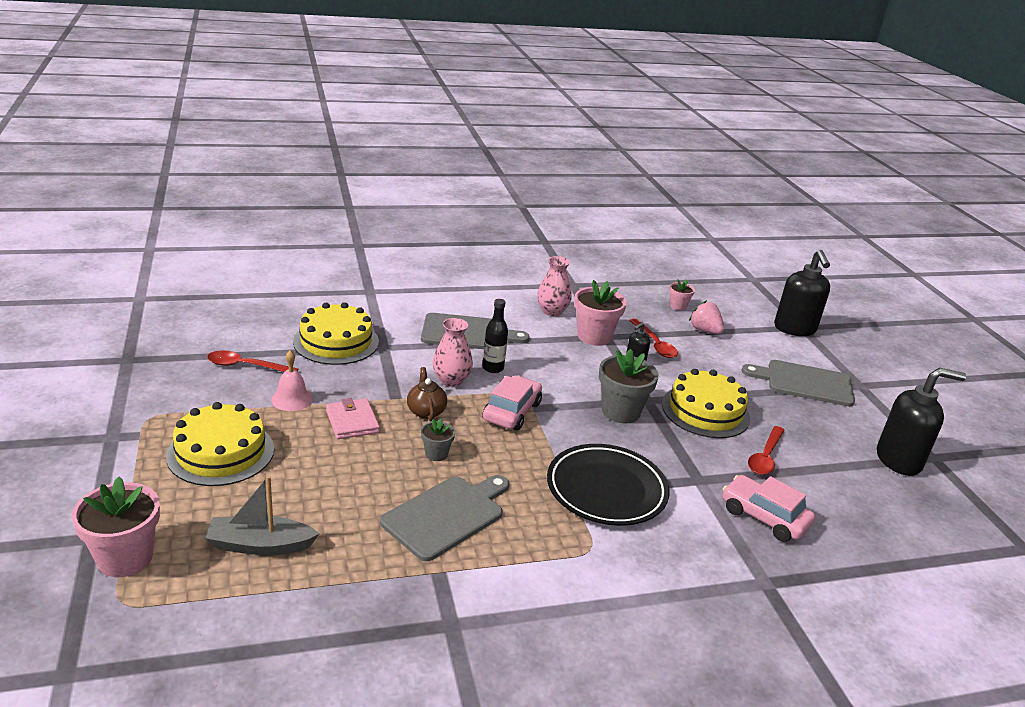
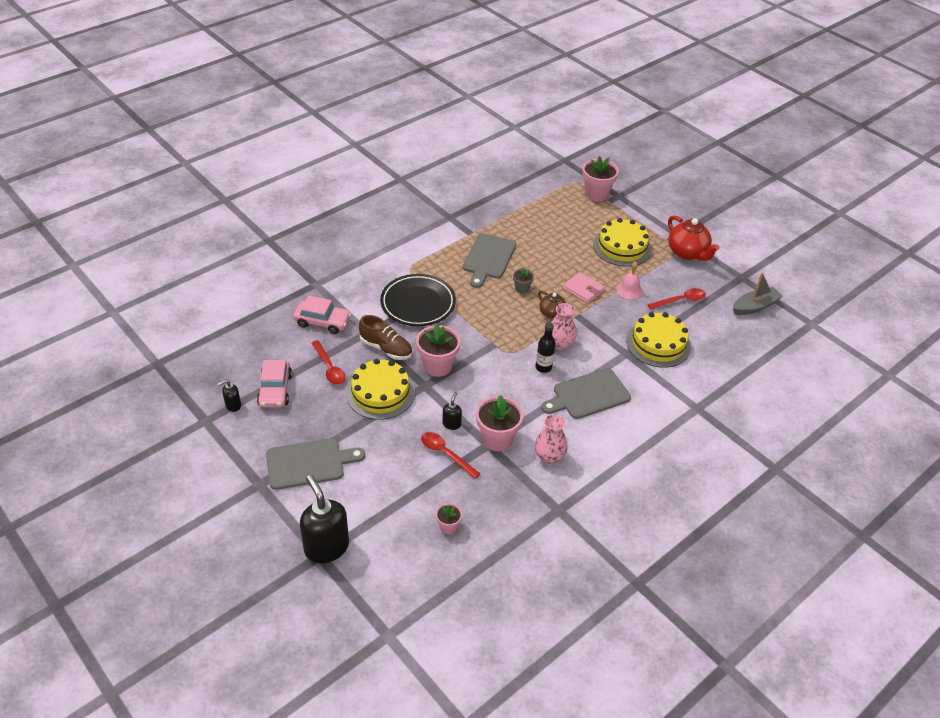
camera: 155 degrees right, 15 degrees up
grey boat [205,476,320,555] -> grey boat moved to [733,272,783,315]
pink car [482,375,542,431] -> pink car moved to [257,360,292,407]
grey flower pot [599,349,659,423] -> pink flower pot [416,323,460,377]
pink strawberry [689,300,725,334] -> none
red spoon [748,426,785,475] -> red spoon turned 150 degrees clockwise [311,340,346,385]
black soap dispenser [877,368,966,476] -> black soap dispenser [218,380,241,412], size x0.46
none -> brown shoe [359,315,412,360]
none -> red teapot [668,215,720,261]

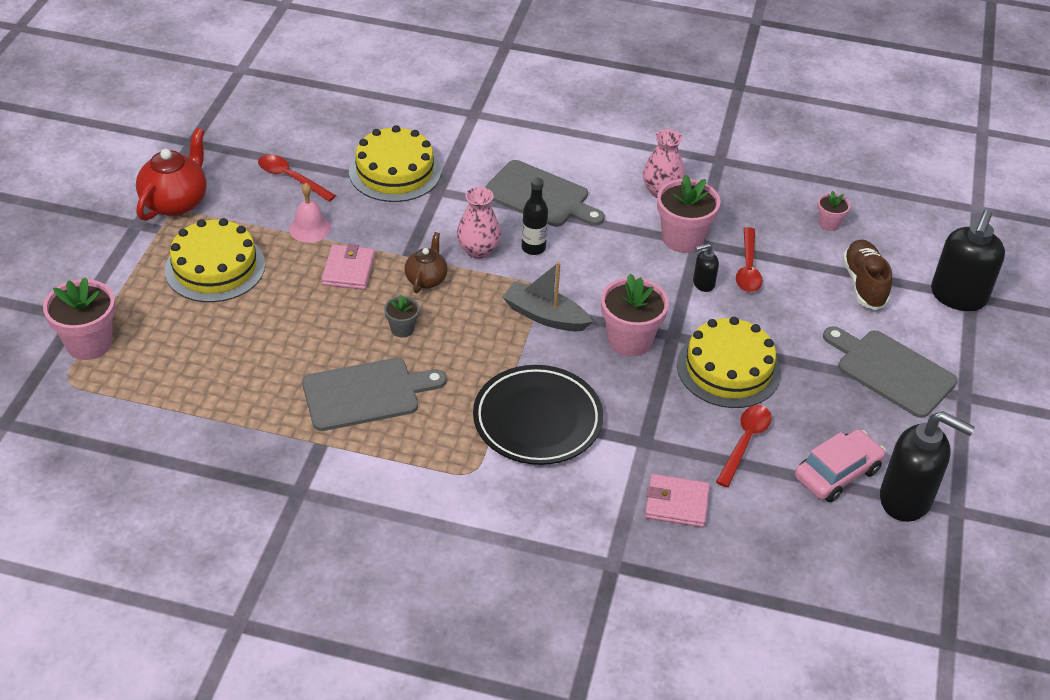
camera: 125 degrees left, 0 degrees up
black soap dispenser [218,380,241,412] -> black soap dispenser [880,411,975,522], size x2.15
pink car [293,296,351,334] -> pink wallet [645,474,710,527]
brown shoe [359,315,412,360] -> brown shoe moved to [842,240,892,310]
grey boat [733,272,783,315] -> grey boat moved to [502,262,593,331]

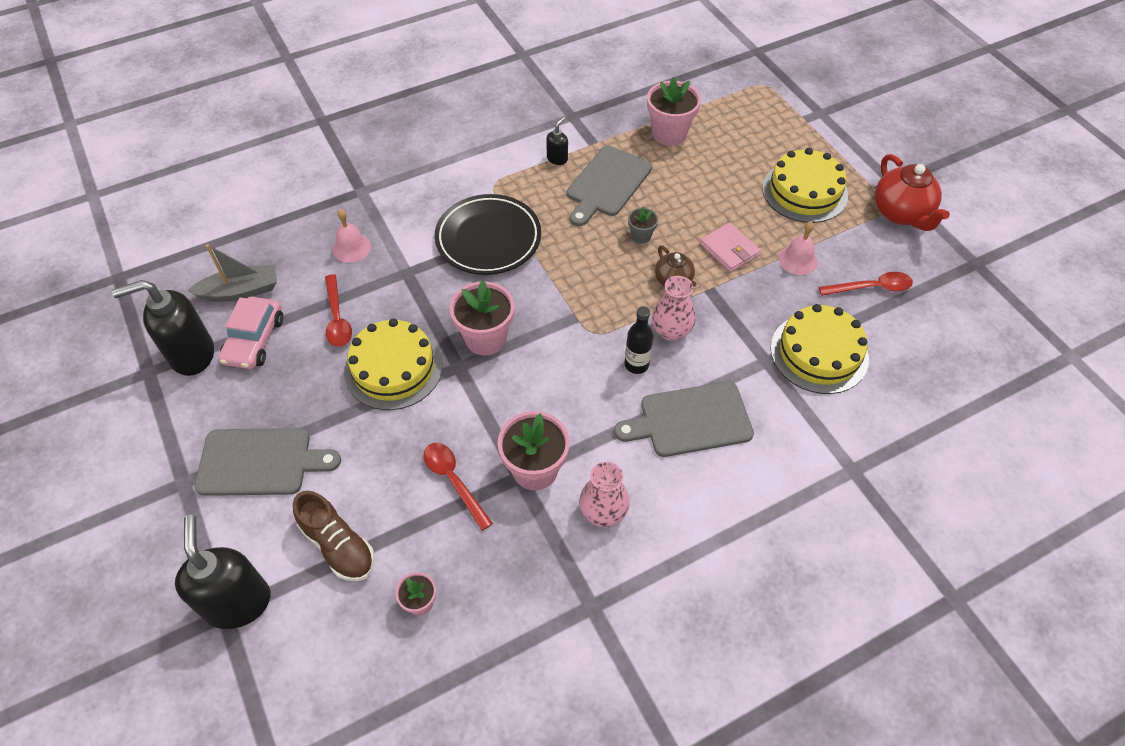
camera: 140 degrees right, 10 degrees up
pink flower pot [43,277,116,360] -> pink flower pot moved to [647,77,701,146]
grey boat [502,262,593,331] -> grey boat moved to [187,244,277,302]
pink wallet [645,474,710,527] -> pink bell [333,209,371,263]
black soap dispenser [693,243,719,292] -> black soap dispenser moved to [546,117,568,165]

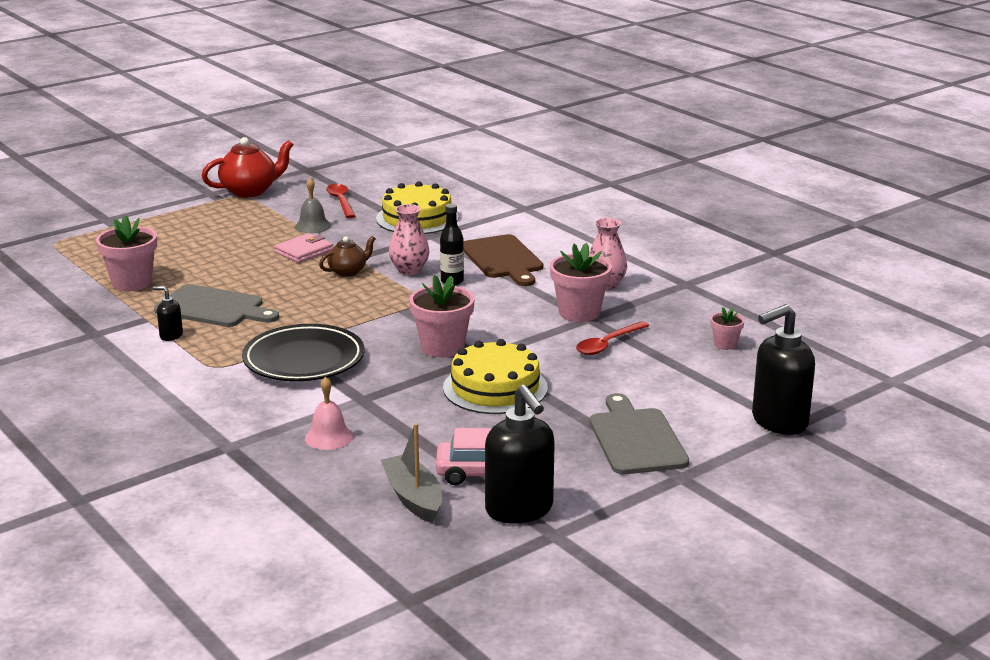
camera: 100 degrees left, 30 degrees down
brown shoe [293,491,375,581] -> none
red spoon [325,274,352,347] -> none
grey cutting board [614,381,754,457] -> brown cutting board [463,234,543,286]
grey flower pot [628,207,658,244] -> none
yellow cake [762,148,848,223] -> none
pink bell [778,221,818,275] -> grey bell [295,178,331,233]

